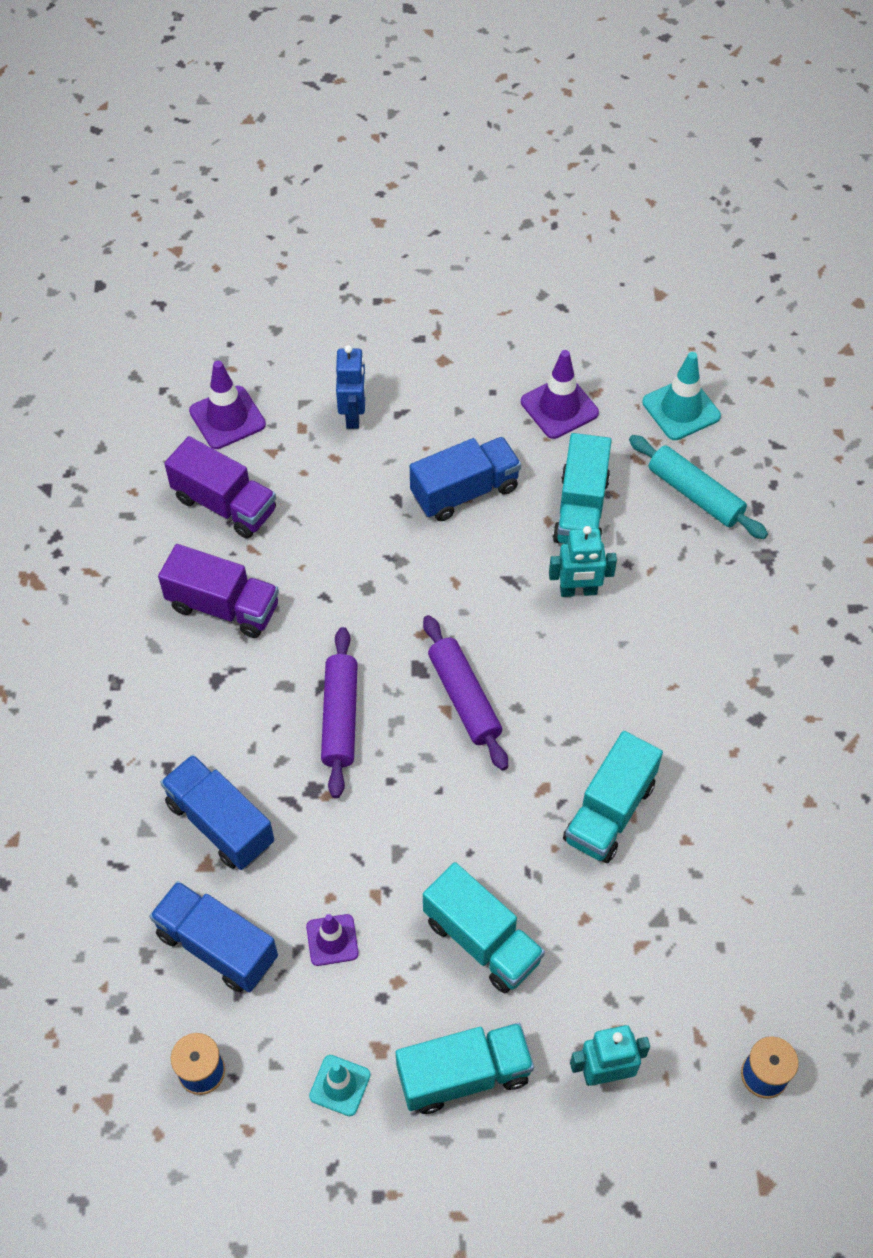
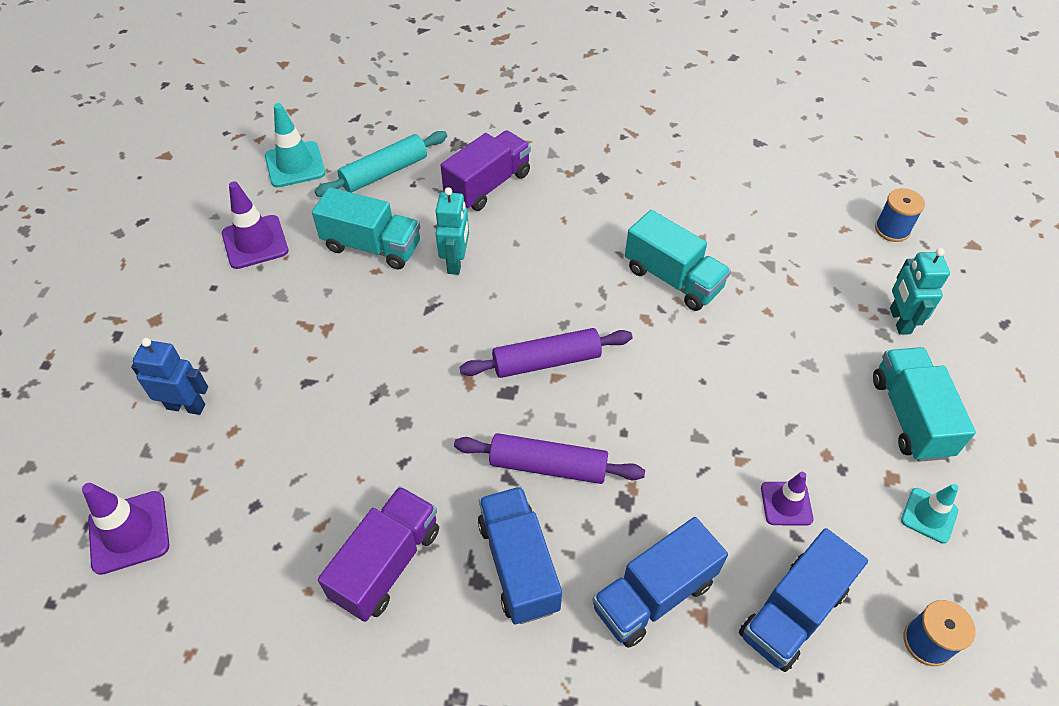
camera: 80 degrees left, 5 degrees down
purple truck [164,436,276,539] -> purple truck moved to [440,130,531,211]
blue truck [410,437,521,521] -> blue truck moved to [478,486,562,624]
turquoise truck [423,862,545,993] -> none

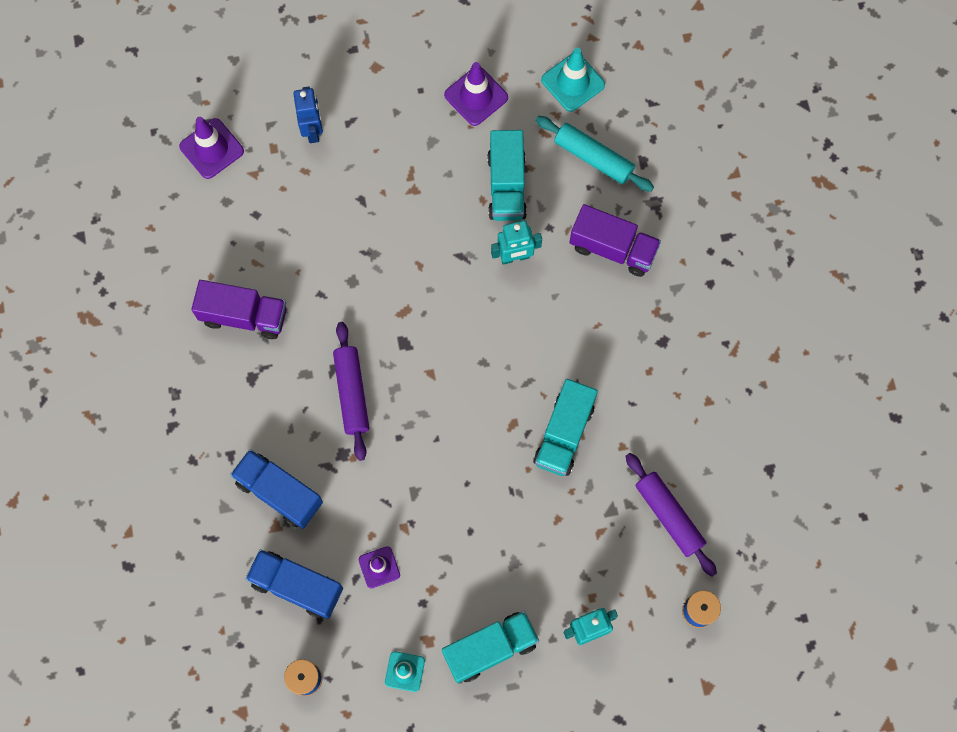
camera: 70 degrees right, 20 degrees up
purple rolling pin [460,328,633,378] -> purple rolling pin moved to [626,453,717,577]
blue truck [478,486,562,624] -> none

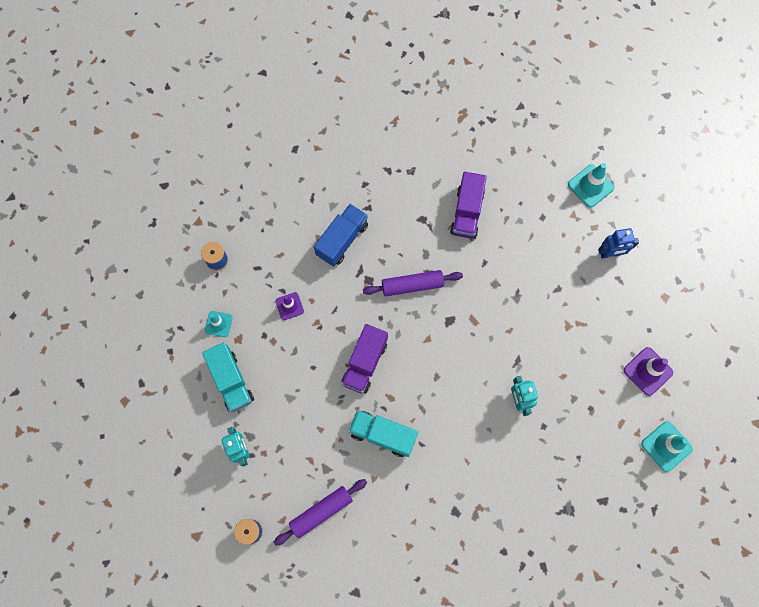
camera: 90 degrees right, 0 degrees up
purple traffic cone [179,117,244,179] -> turquoise traffic cone [568,163,614,208]
blue truck [245,549,343,619] -> none
turquoise truck [487,130,527,221] -> none
turquoise rolling pin [536,116,654,192] -> none
purple truck [569,204,661,277] -> purple truck moved to [341,324,388,394]

